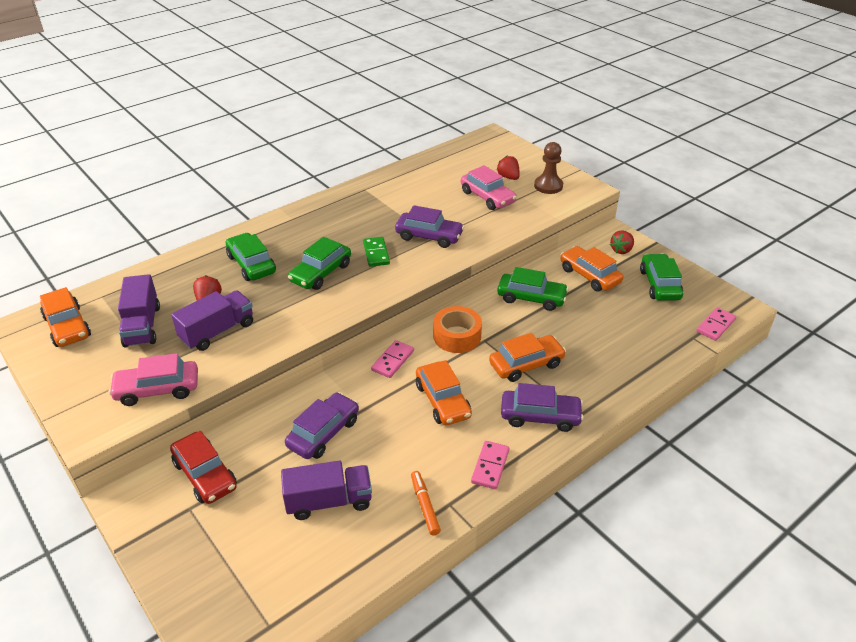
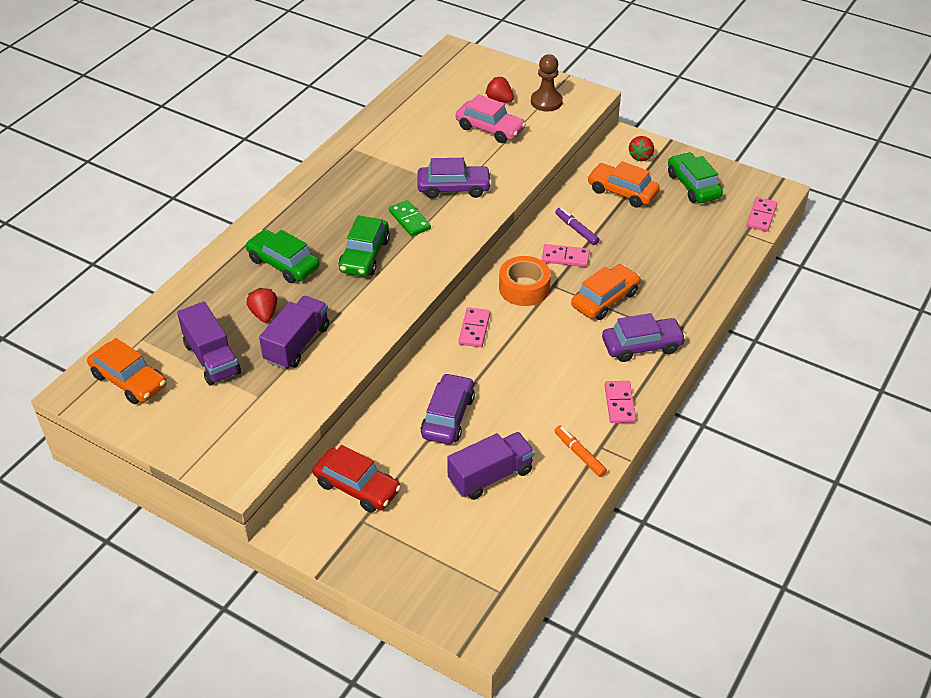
camera: 20 degrees left, 5 degrees up
pink car [109,353,198,406] -> none
orange car [416,360,472,425] -> none
green car [497,267,569,311] -> purple marker [555,208,600,245]
none -> pink domino [542,244,590,267]

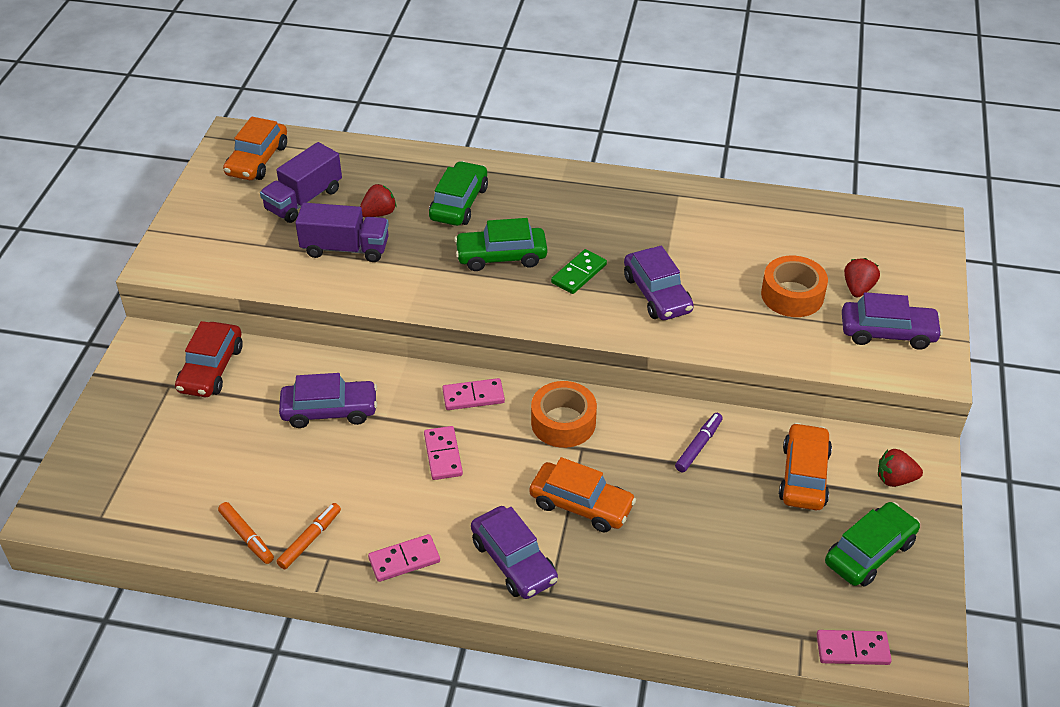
camera: 70 degrees right, 0 degrees up
purple truck [447,432,535,500] -> none
pink car [456,94,526,143] -> orange tape [761,256,828,317]
brown pawn [531,55,563,111] -> purple car [842,292,943,350]
pink domino [542,244,590,267] -> pink domino moved to [424,426,463,480]
none -> orange marker [218,502,274,564]

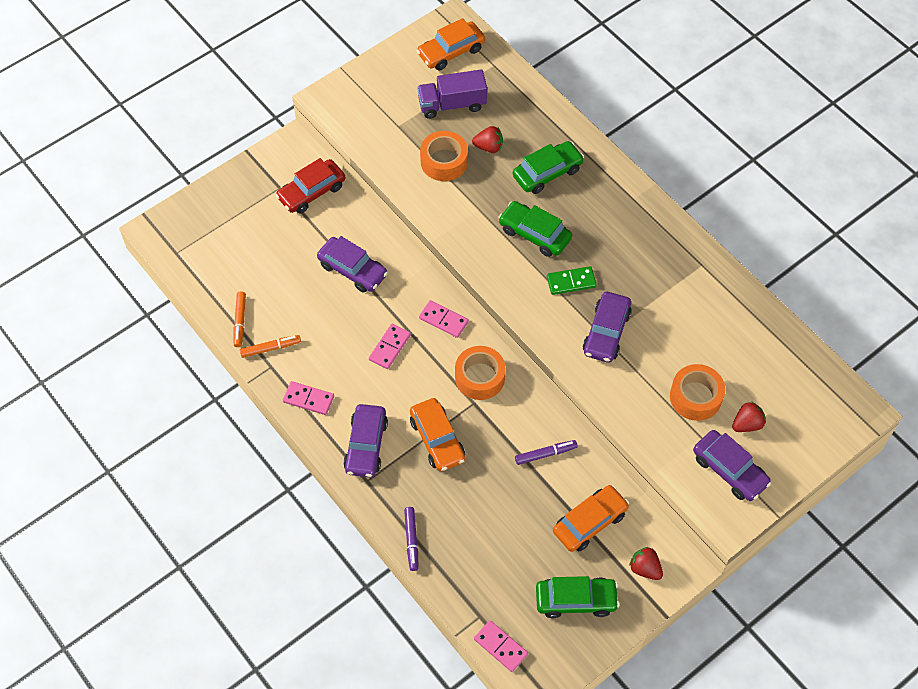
camera: 40 degrees right, 15 degrees up
purple truck [295,203,389,262] -> orange tape [420,131,468,181]
none -> purple marker [404,507,418,571]

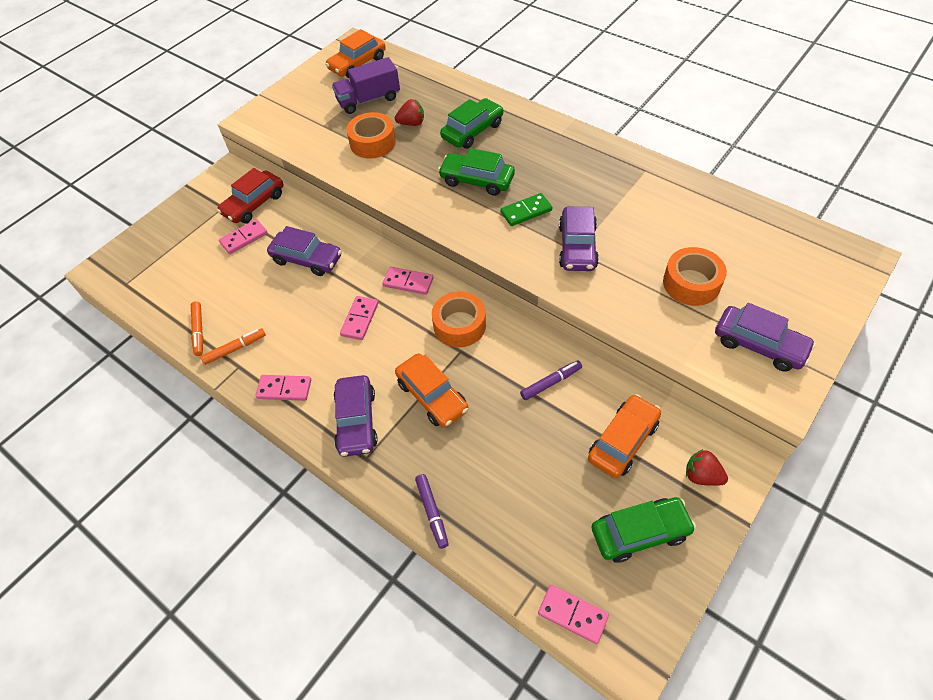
camera: 10 degrees left, 5 degrees down
red strawberry [732,401,766,432] -> none
none -> pink domino [219,219,268,254]

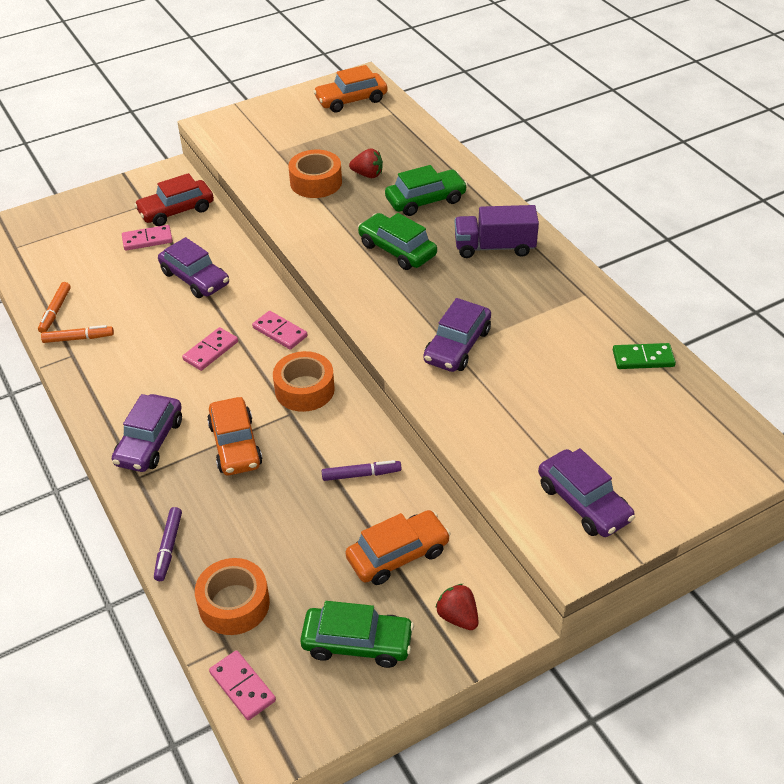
camera: 20 degrees right, 10 degrees down
pink domino [255,375,311,401] -> none
purple truck [332,57,400,114] -> purple truck moved to [455,205,539,258]
green domino [500,193,552,226] -> green domino moved to [613,343,676,369]
orange tape [663,247,727,306] -> orange tape moved to [195,558,270,635]

